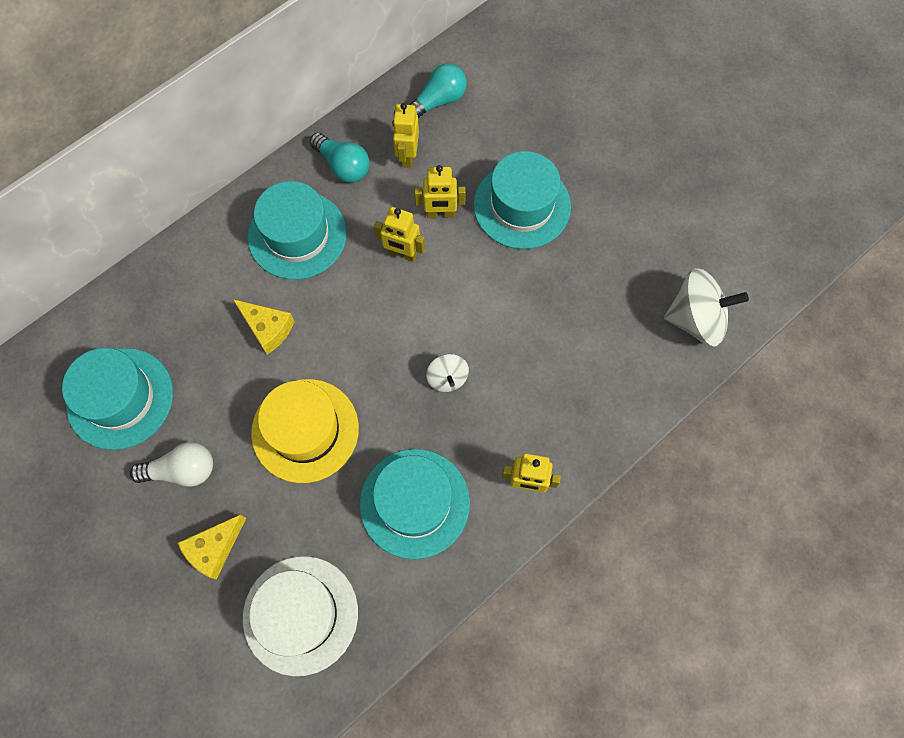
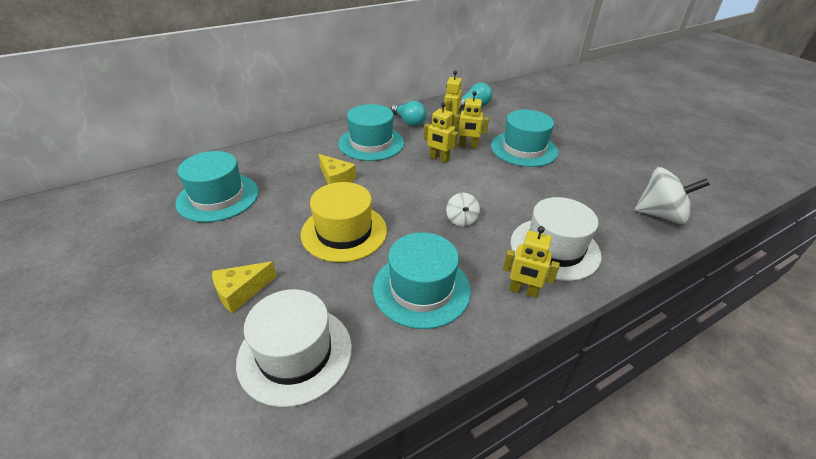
camera: 10 degrees right, 30 degrees down
white light bulb [130,442,213,487] -> none
none -> white hat [510,197,602,281]

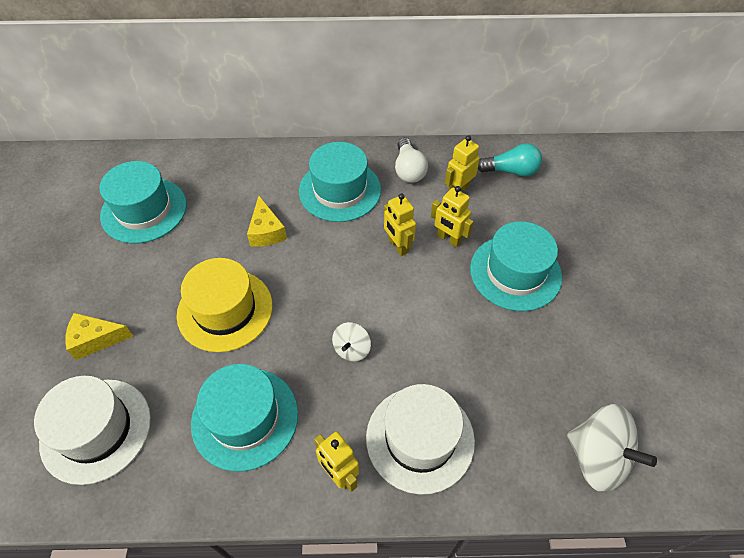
camera: 30 degrees right, 15 degrees up
turquoise light bulb [391,101,427,127] -> white light bulb [395,138,428,183]

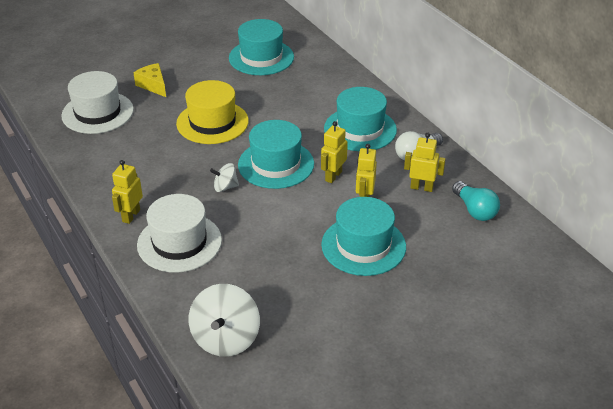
camera: 60 degrees right, 15 degrees down
turquoise hat [191,364,298,472] -> turquoise hat moved to [238,120,314,189]
yellow cheese [247,196,287,247] -> none

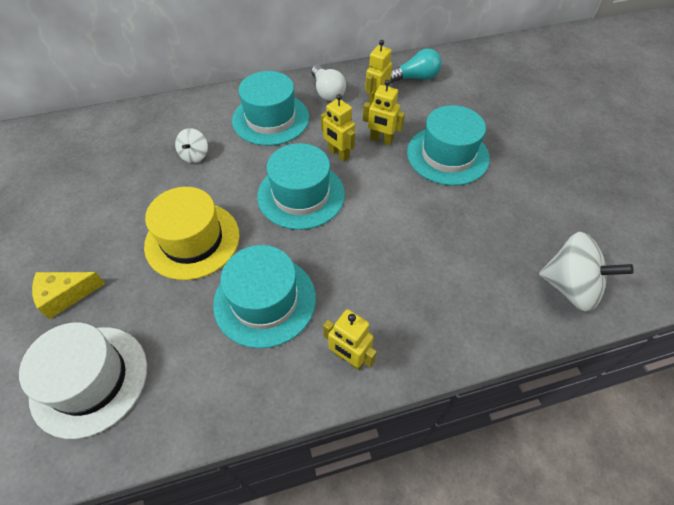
camera: 75 degrees left, 15 degrees up
white hat [137,194,222,273] -> none
white spinning top [210,163,239,192] -> white spinning top moved to [175,128,208,163]
turquoise hat [229,19,294,75] -> turquoise hat moved to [213,245,316,348]

